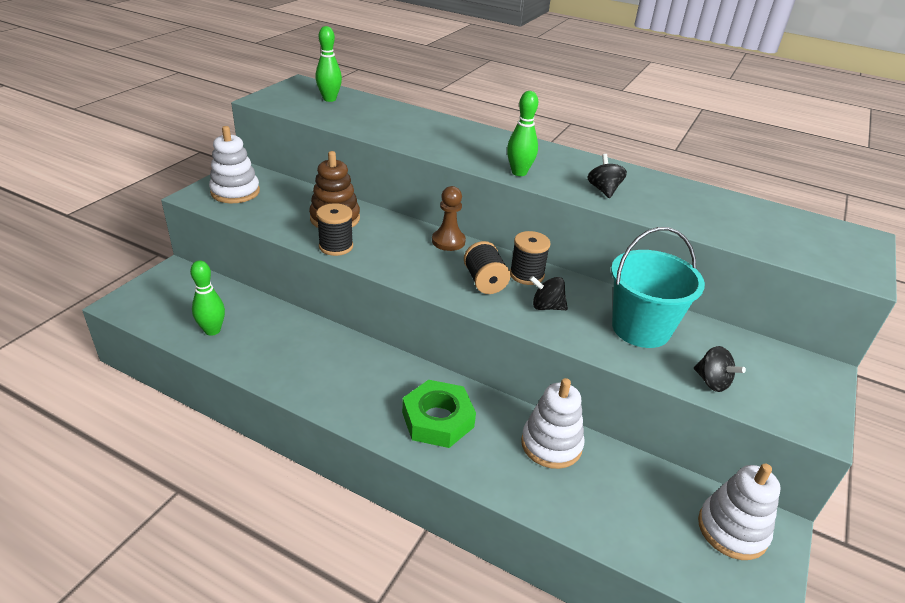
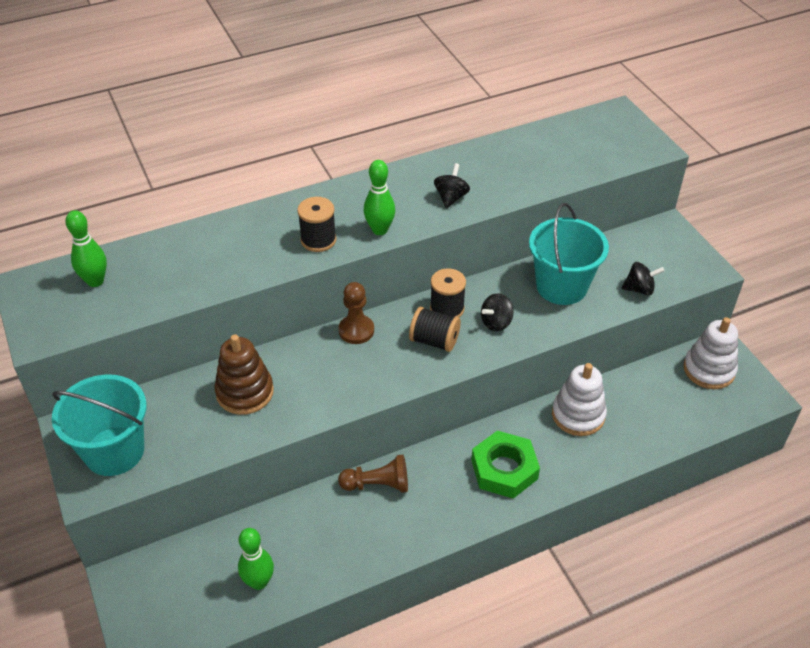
camera: 50 degrees left, 10 degrees up
white stacking toy [209,126,260,203] -> turquoise bucket [52,374,146,476]
black spool [316,203,353,256] -> black spool moved to [297,197,337,252]
black spinning top [588,154,627,198] -> black spinning top turned 75 degrees clockwise [434,163,470,209]
none -> brown pawn [338,455,408,493]

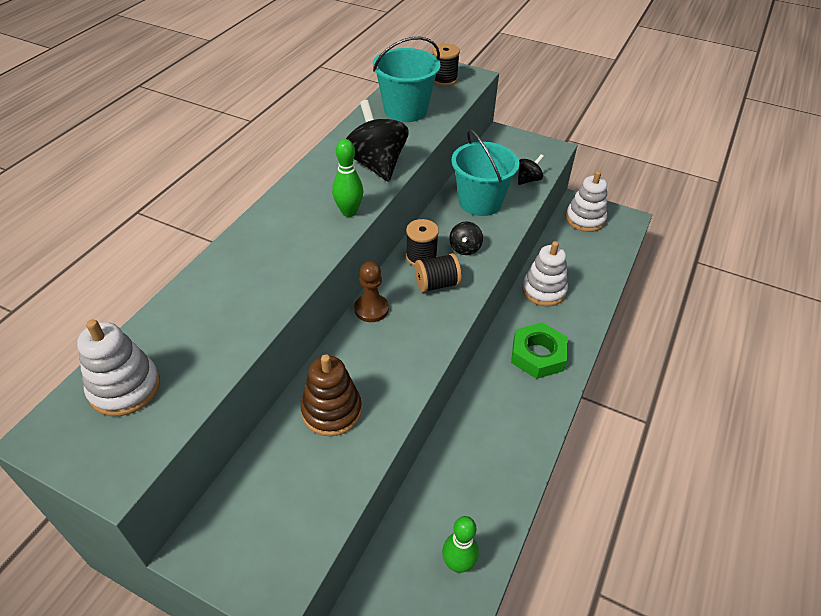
camera: 40 degrees left, 0 degrees up
turquoise bucket [52,374,146,476] -> turquoise bucket moved to [373,37,440,122]
green bowling pin [65,210,107,287] -> white stacking toy [77,319,160,416]
black spool [297,197,337,252] -> black spool moved to [432,43,460,86]
brown pawn [338,455,408,493] -> none
black spinning top [434,163,470,209] -> black spinning top [346,100,409,182], size x1.95

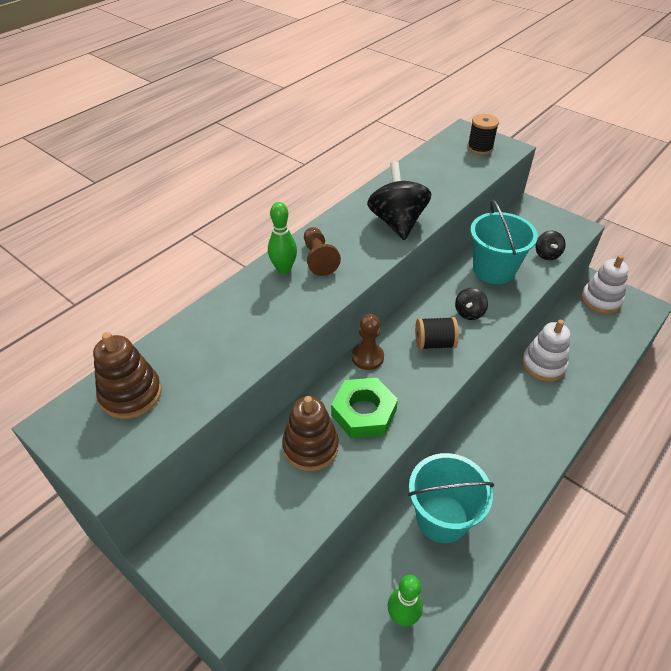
camera: 15 degrees right, 0 degrees up
white stacking toy [77,319,160,416] -> brown stacking toy [93,332,162,419]
green bowling pin [332,139,363,217] -> green bowling pin moved to [268,202,297,274]
turquoise bucket [373,37,440,122] -> turquoise bucket moved to [408,453,494,543]
black spool [406,219,439,266] -> none
green nut [511,322,568,379] -> green nut moved to [331,378,398,438]
black spinning top [518,154,544,185] -> black spinning top turned 120 degrees clockwise [536,231,565,260]
none -> brown pawn [304,227,341,276]

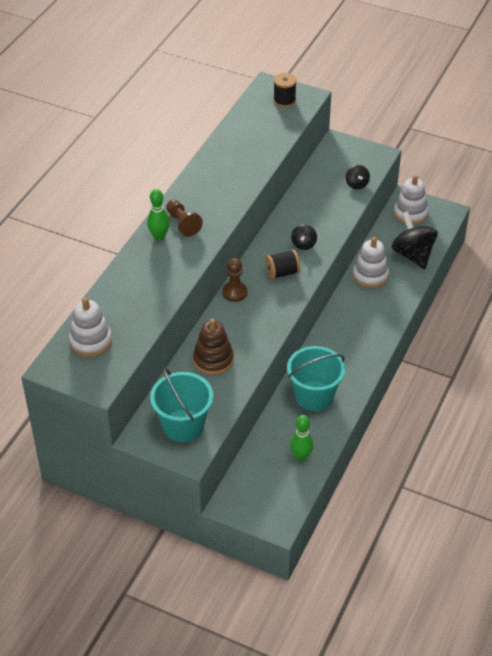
camera: 15 degrees left, 0 degrees up
brown stacking toy [93,332,162,419] -> white stacking toy [69,298,112,357]
green nut [331,378,398,438] -> none
black spinning top [367,161,432,240] -> black spinning top moved to [391,211,438,269]
turquoise bucket [470,199,538,284] -> turquoise bucket moved to [150,368,213,442]

